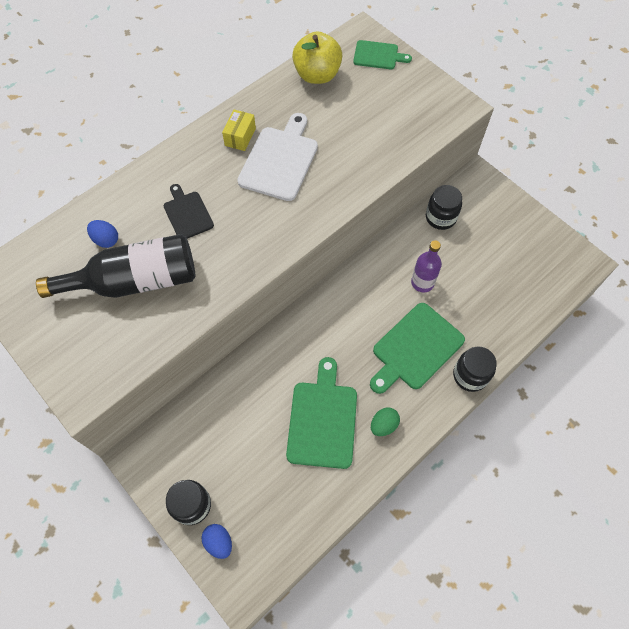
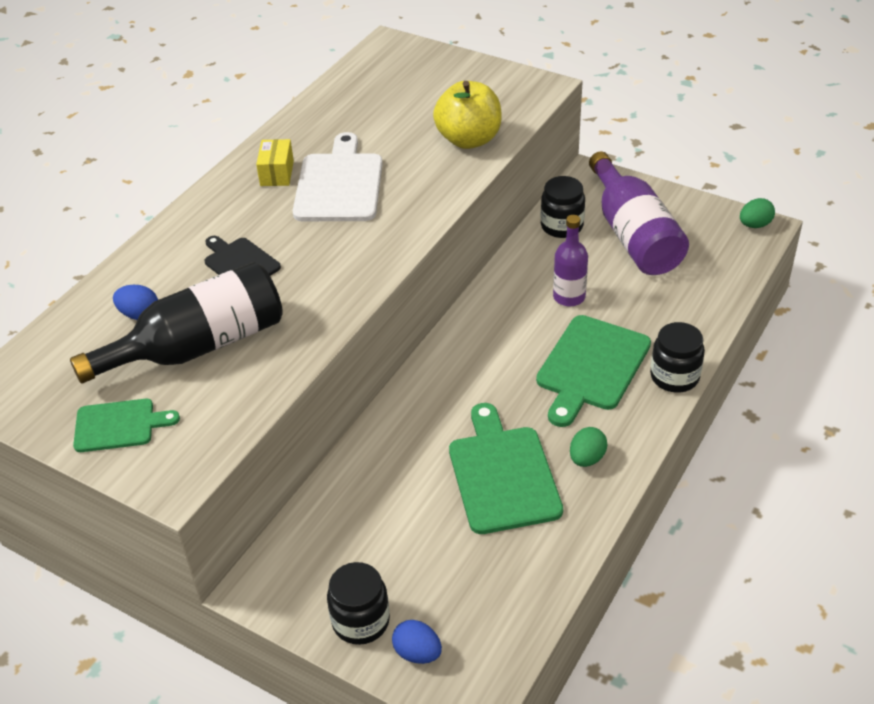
camera: 15 degrees left, 20 degrees down
yellow apple [292,31,342,84] -> yellow apple moved to [433,81,502,149]
green cutting board [353,40,412,69] -> green cutting board moved to [73,399,180,452]
none -> purple bottle [589,152,689,275]
none -> green egg [740,198,775,228]

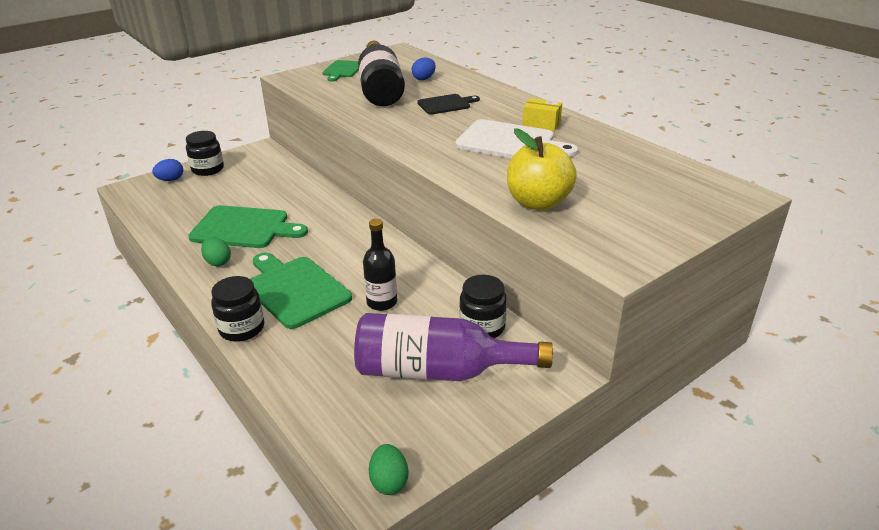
camera: 110 degrees right, 10 degrees down
purple bottle [553,215,588,306] -> black bottle [363,219,397,311]

